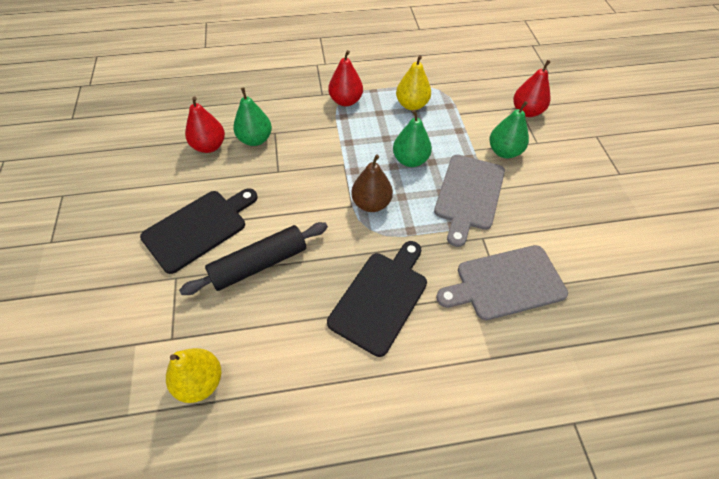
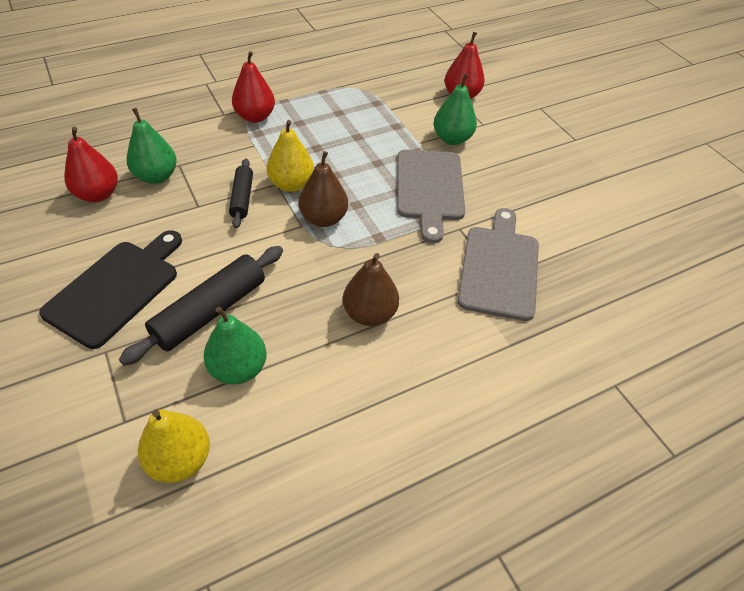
camera: 20 degrees left, 5 degrees down
black cutting board [327,241,427,357] -> brown pear [343,253,399,326]
green pear [393,110,432,167] -> green pear moved to [203,307,267,385]
yellow pear [396,55,431,110] -> yellow pear moved to [267,120,314,192]
grey cutting board [436,245,568,320] -> grey cutting board turned 135 degrees clockwise [458,208,539,321]
none -> black rolling pin [229,158,253,228]

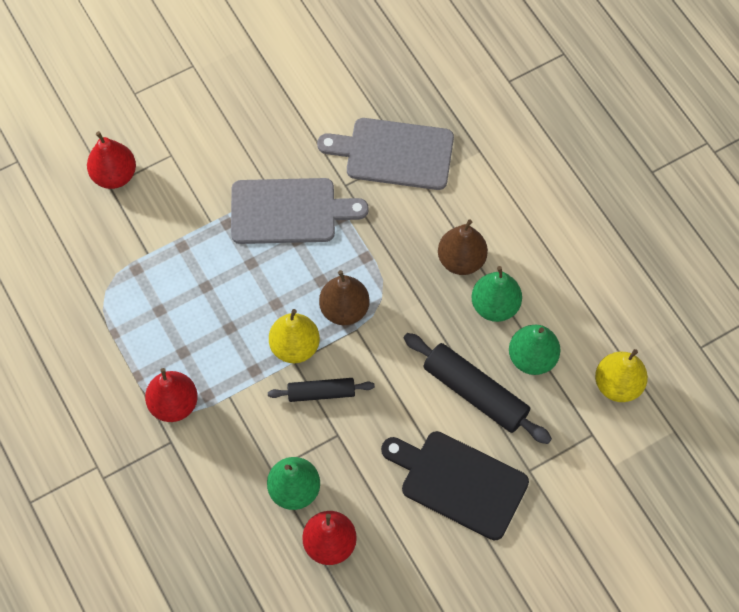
camera: 90 degrees left, 15 degrees up
green pear [433,74,477,145] -> green pear moved to [472,266,522,322]

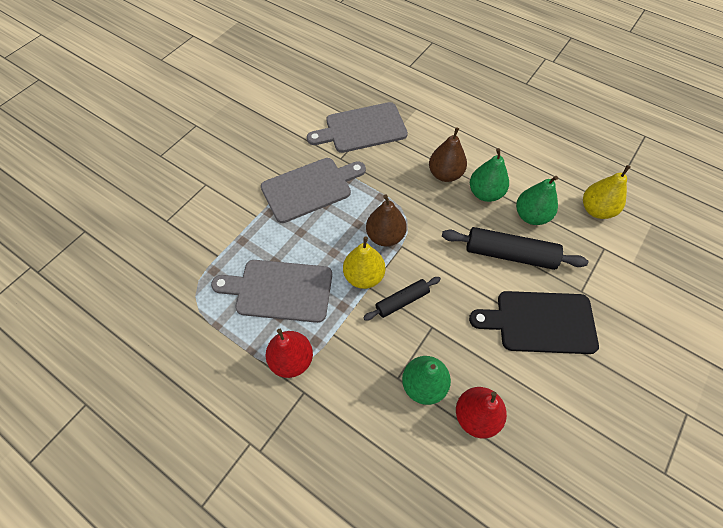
camera: 25 degrees left, 5 degrees down
red pear [87,131,136,189] -> none
none -> grey cutting board [211,260,332,323]

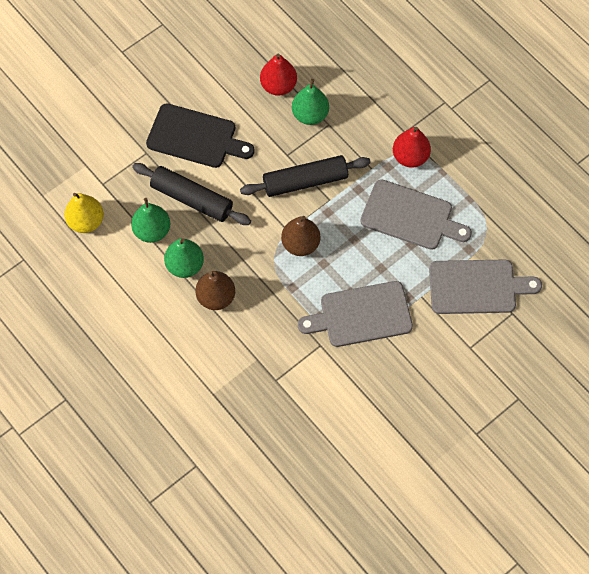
camera: 165 degrees left, 5 degrees up
grey cutting board [307,102,408,153] -> grey cutting board moved to [429,259,542,314]
yellow pear [343,236,385,289] -> none
black rolling pin [363,277,441,321] -> black rolling pin [240,155,371,197], size x1.68

